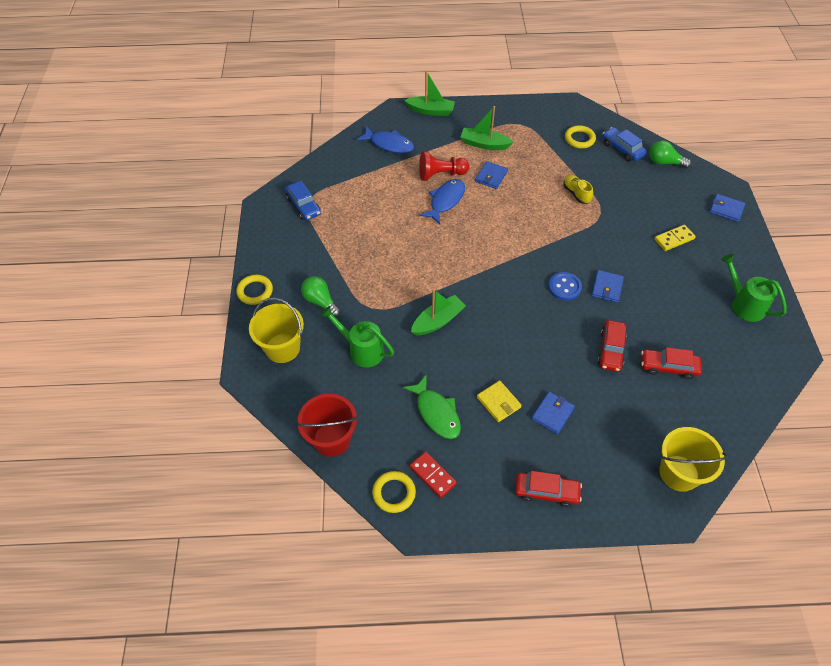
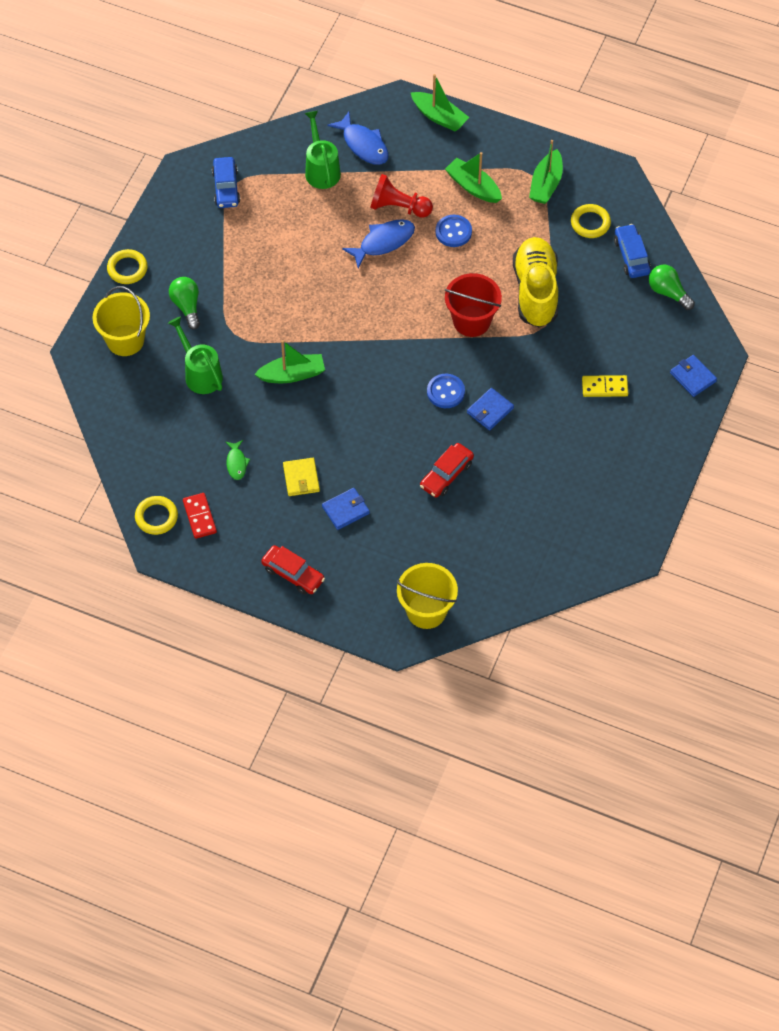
camera: 25 degrees right, 5 degrees up
red bucket [297,394,358,457] -> red bucket moved to [445,273,502,337]
green fish [403,374,461,439] -> green fish [226,440,250,480], size x0.57
blue wallet [475,161,508,189] -> blue button [436,215,472,247]
yellow shoe [563,175,593,204] -> yellow shoe [513,237,558,328], size x2.13
red car [641,347,702,379] -> none
green watering can [721,254,787,322] -> green watering can moved to [305,111,341,189]
none -> green boat [529,140,563,204]

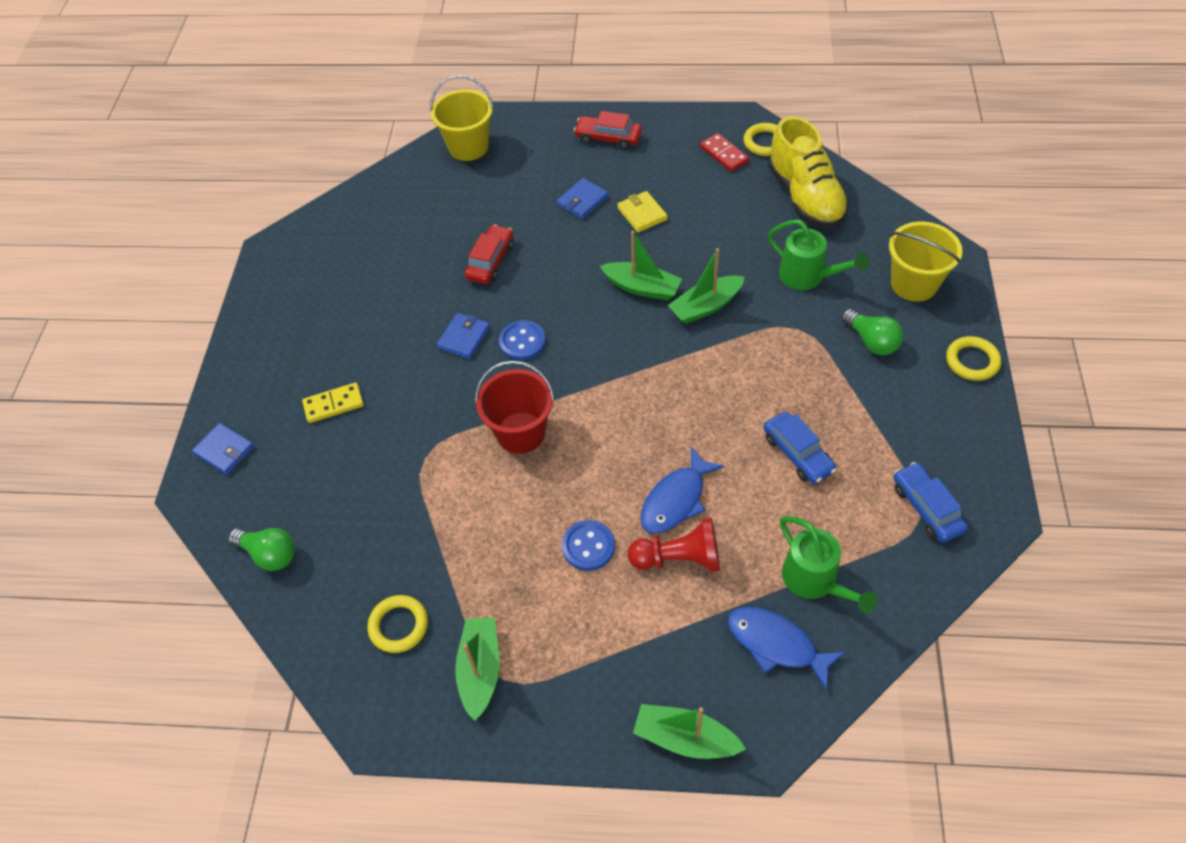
camera: 165 degrees right, 5 degrees down
green fish [226,440,250,480] -> none
green boat [445,152,502,203] -> green boat moved to [600,231,682,300]
yellow shoe [513,237,558,328] -> yellow shoe moved to [768,116,849,228]
blue car [614,224,651,278] -> blue car moved to [764,412,837,484]

